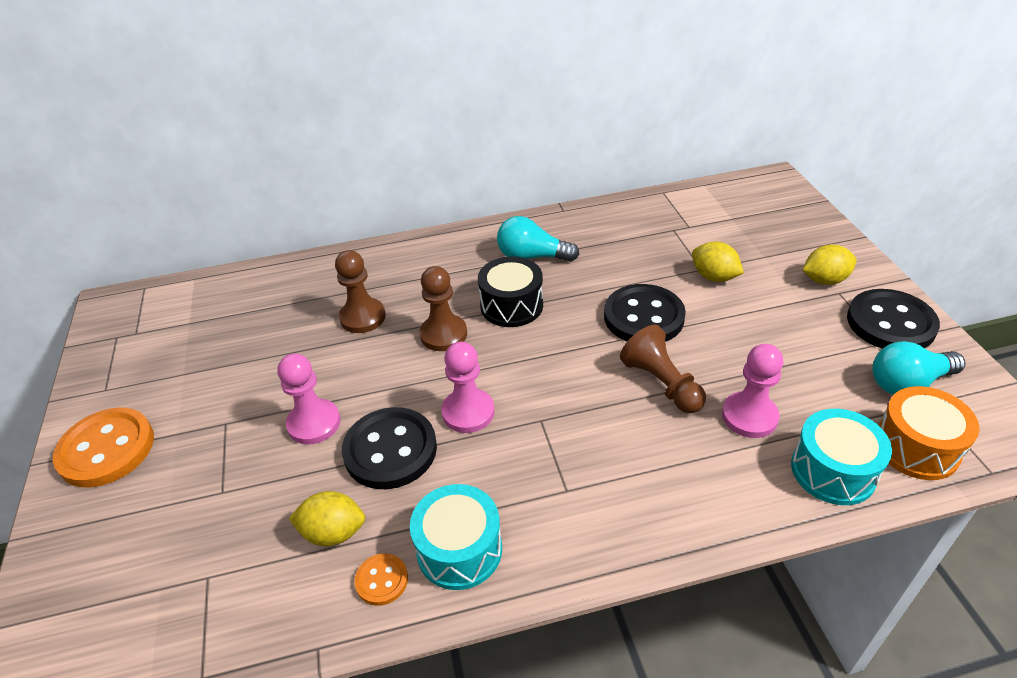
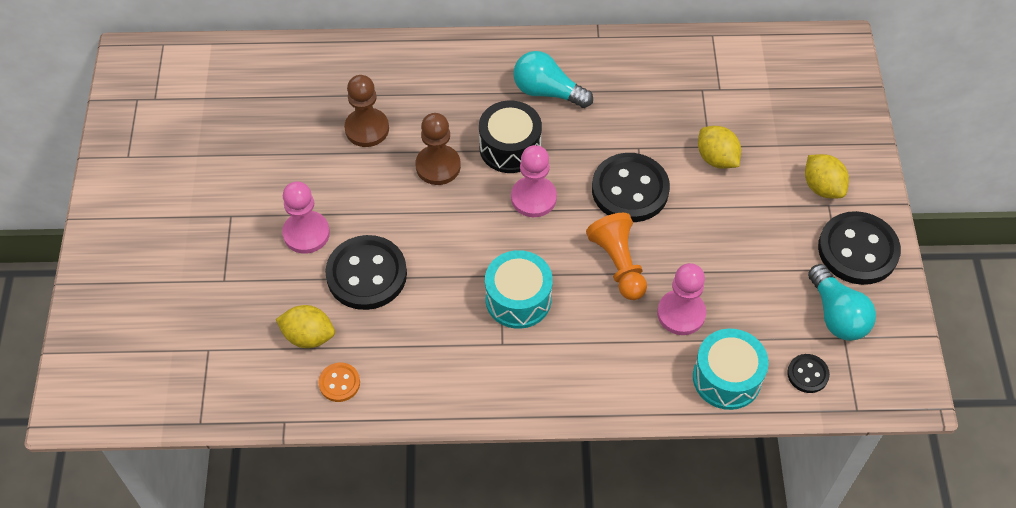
camera: 10 degrees right, 15 degrees up
orange button [53,408,154,487] -> none
turquoise drum [410,484,502,590] -> turquoise drum moved to [485,250,553,329]
pink pawn [441,342,495,433] -> pink pawn moved to [511,145,557,217]
brown pawn [620,325,706,413] -> orange pawn [586,213,647,300]
yellow lemon [802,244,857,285] -> yellow lemon turned 60 degrees clockwise [805,154,849,199]
turquoise light bulb [872,341,966,395] -> turquoise light bulb turned 105 degrees counterclockwise [808,264,876,341]
orange drum [879,386,979,480] -> black button [787,354,830,393]

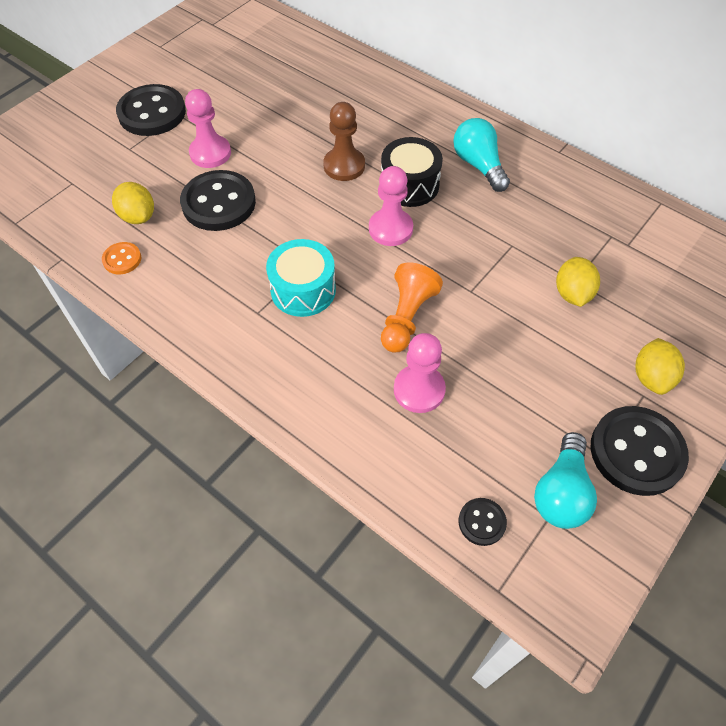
camera: 40 degrees right, 0 degrees up
brown pawn [344,75,389,147] -> none
black button [592,153,670,222] -> black button moved to [116,84,186,136]
turquoise drum [693,329,769,410] -> none

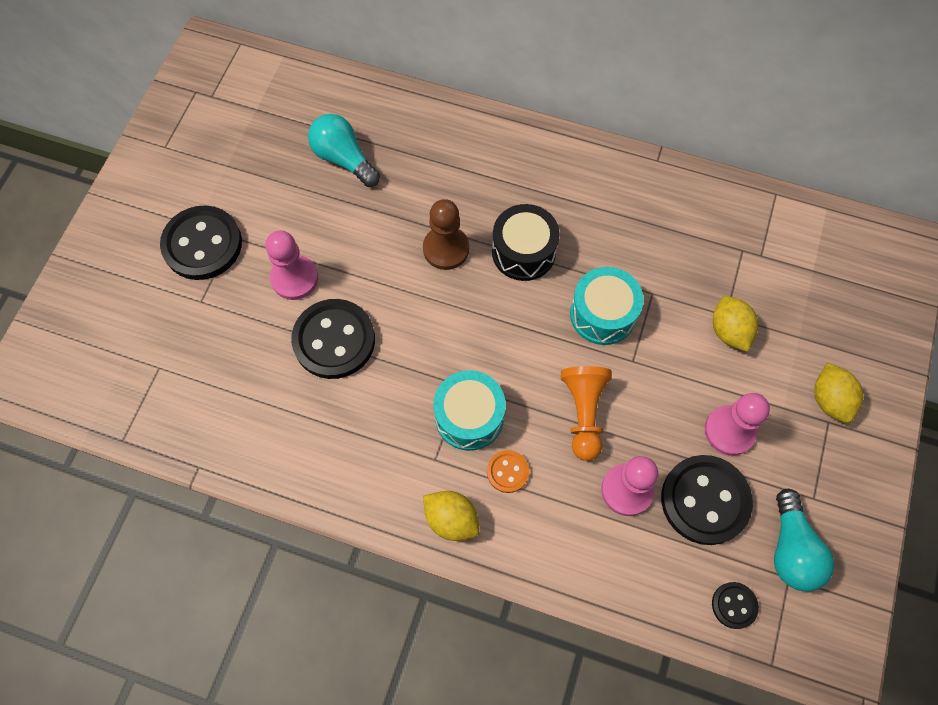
camera: 20 degrees left, 10 degrees up
orange button [102,242,141,274] -> orange button moved to [487,450,529,493]
yellow lemon [112,182,154,224] -> yellow lemon moved to [423,491,480,541]
pink pawn [369,166,413,246] -> pink pawn moved to [705,393,770,456]
turquoise light bulb [453,118,510,192] -> turquoise light bulb moved to [308,114,380,187]
black button [591,406,689,496] -> black button moved to [661,455,753,545]
none -> turquoise drum [570,267,644,345]

